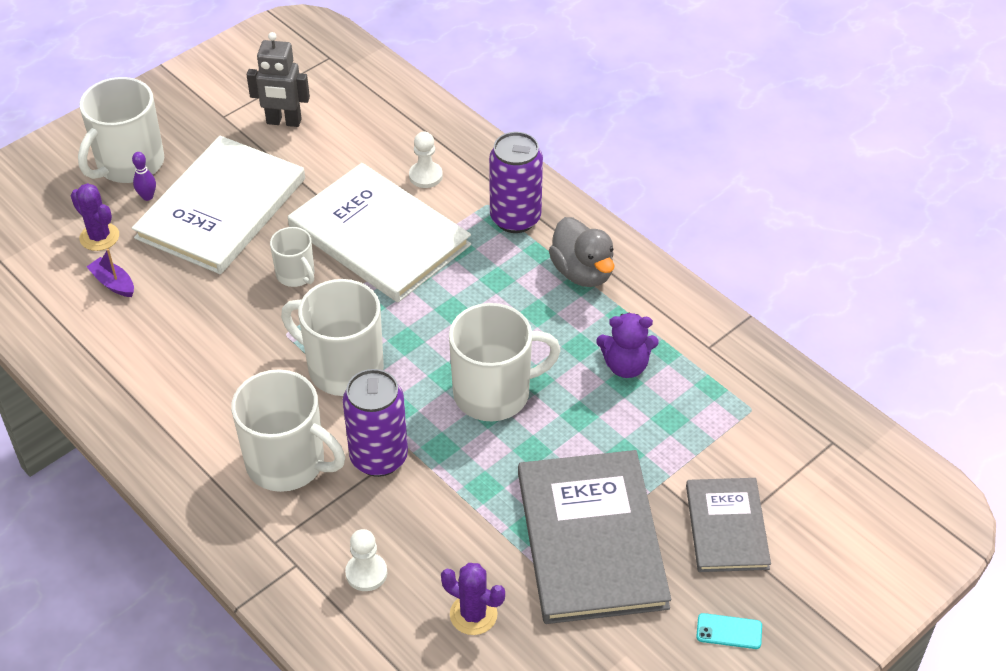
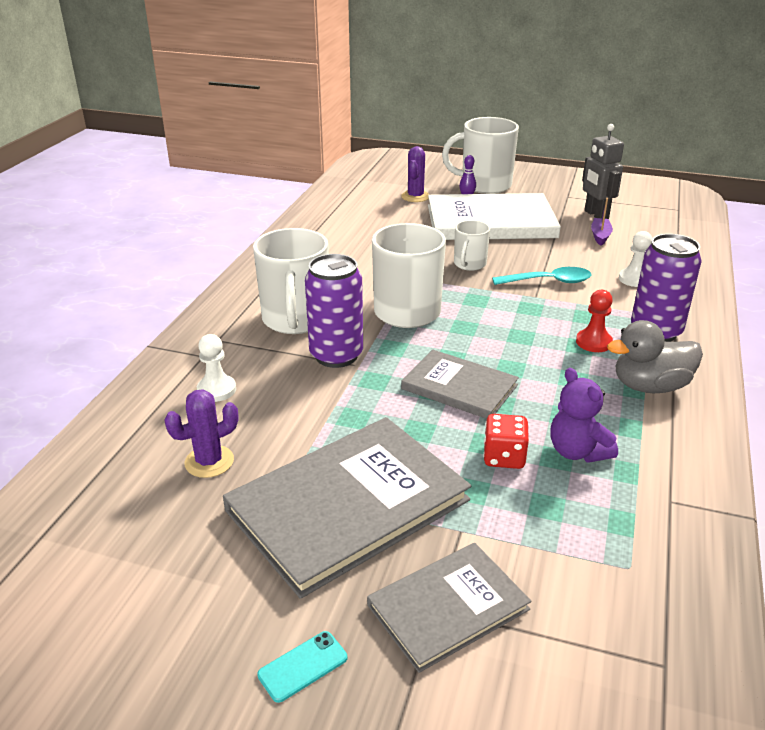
camera: 60 degrees right, 15 degrees down
purple boat [86,249,134,297] -> purple boat moved to [591,198,613,245]
white book [288,163,471,302] -> turquoise spoon [492,267,591,285]
purple cactus [441,563,505,635] -> purple cactus turned 60 degrees clockwise [164,389,238,478]
white mug [449,303,561,422] -> grey book [401,350,519,419]
grey duck [549,217,615,287] -> grey duck turned 45 degrees clockwise [607,320,703,393]
turquoise phone [696,613,762,649] -> turquoise phone turned 75 degrees clockwise [257,631,347,703]
none -> red dice [483,414,529,469]
none -> red pawn [576,290,613,352]

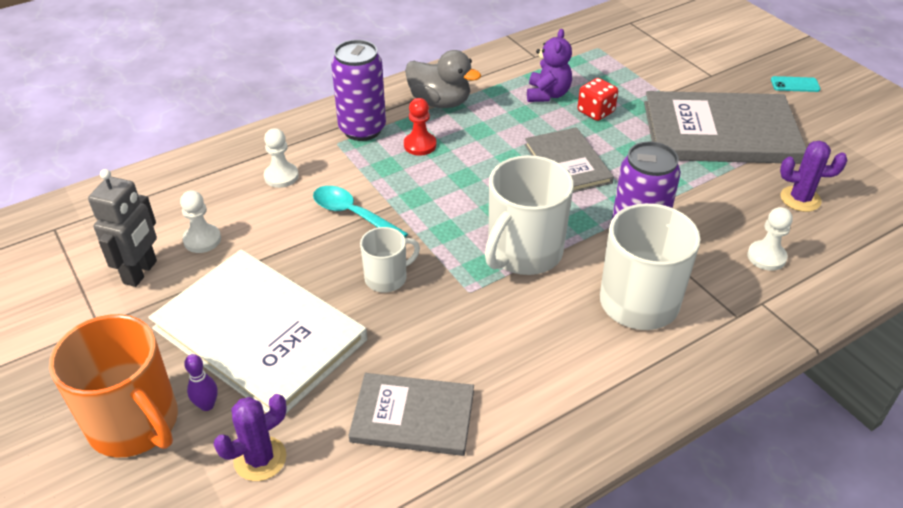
camera: 140 degrees left, 10 degrees up
grey book [367,543,531,673] -> grey book moved to [348,373,474,456]
white mug [442,117,519,194] -> orange mug [49,314,178,458]
purple boat [591,198,613,245] -> white pawn [180,190,221,253]

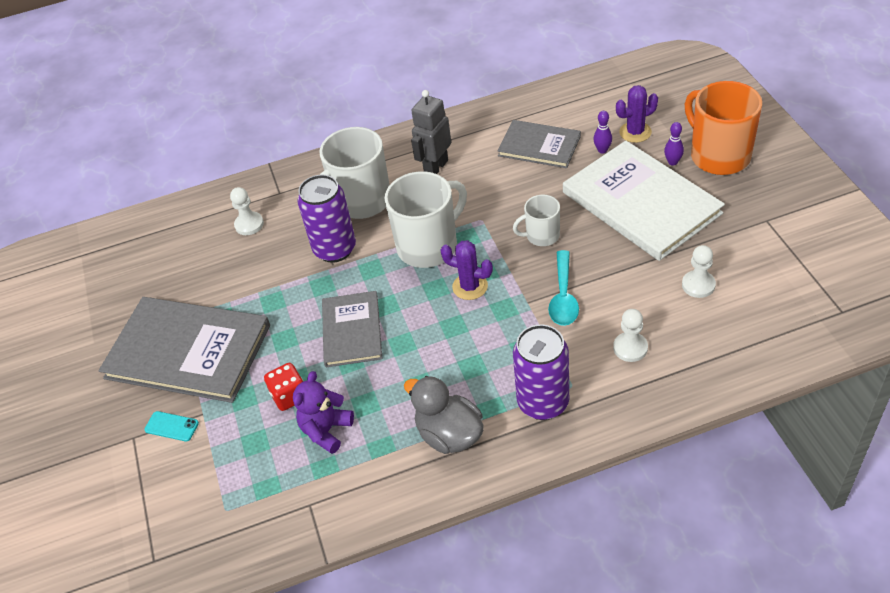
camera: 160 degrees left, 5 degrees up
grey robot [88,169,157,287] -> grey robot moved to [411,90,451,174]
turquoise spoon [313,186,408,238] -> turquoise spoon turned 45 degrees clockwise [548,250,579,326]
red pawn [404,98,436,156] -> none
turquoise phone [771,76,820,92] -> turquoise phone moved to [144,411,199,442]
purple cactus [780,141,848,212] -> purple cactus moved to [441,240,493,300]
none -> purple bowling pin [593,111,612,154]

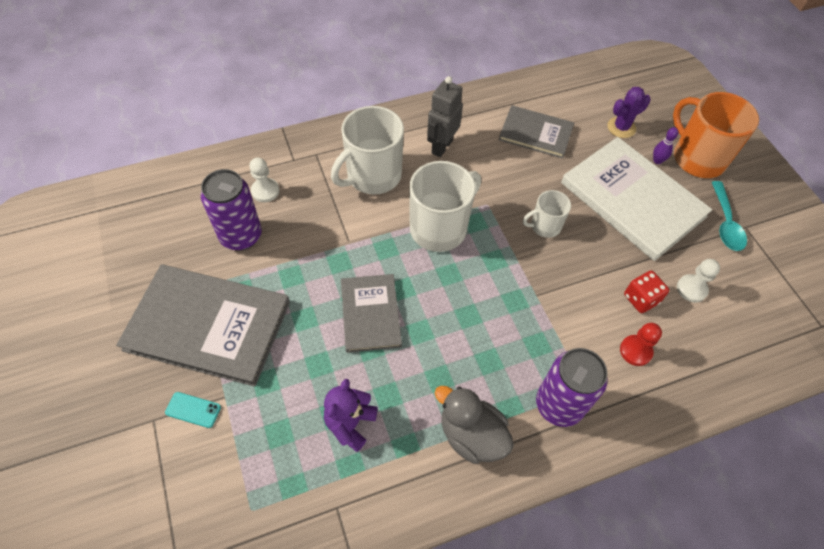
camera: 10 degrees left, 10 degrees up
red dice [264,363,304,411] -> red dice moved to [624,271,669,313]
purple can [297,175,356,263] -> purple can moved to [201,169,262,251]
purple cactus [441,240,493,300] -> none
turquoise spoon [548,250,579,326] -> turquoise spoon moved to [712,181,747,251]
purple bowling pin [593,111,612,154] -> none
white pawn [613,309,648,362] -> red pawn [620,323,662,366]

